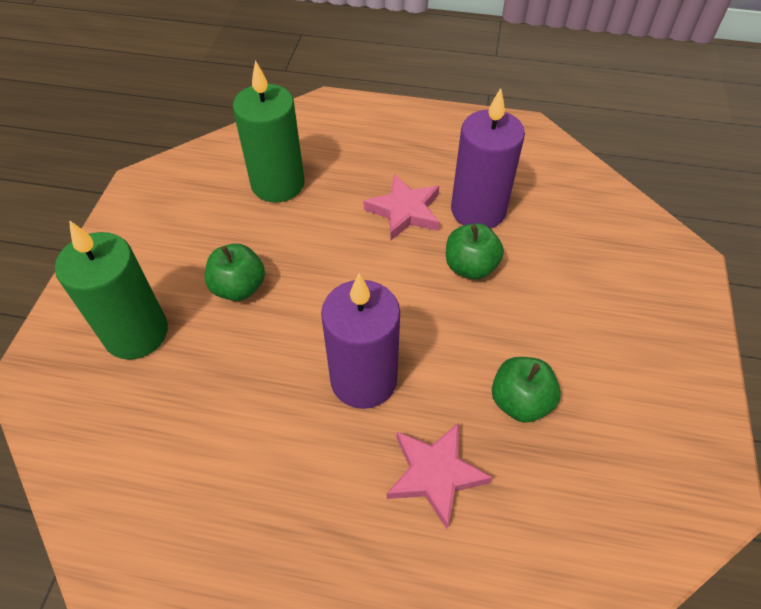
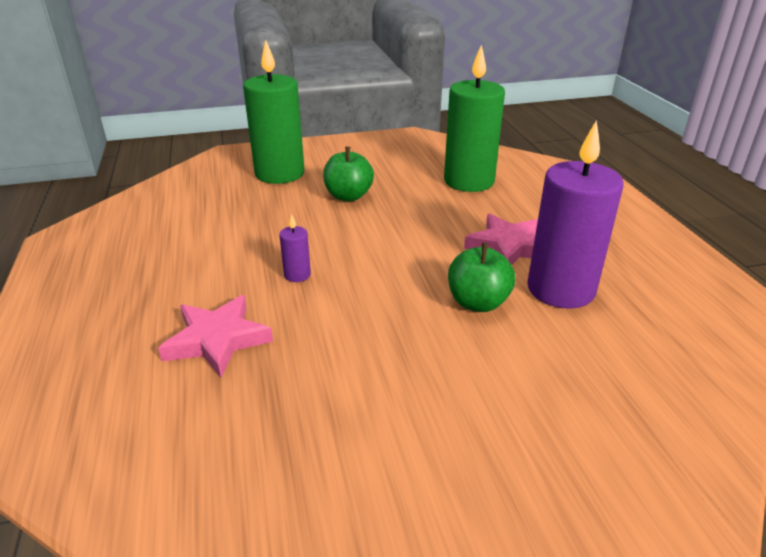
camera: 65 degrees right, 20 degrees down
purple candle [321,274,400,409] -> purple candle [279,214,311,282], size x0.41
green apple [492,357,561,423] -> none

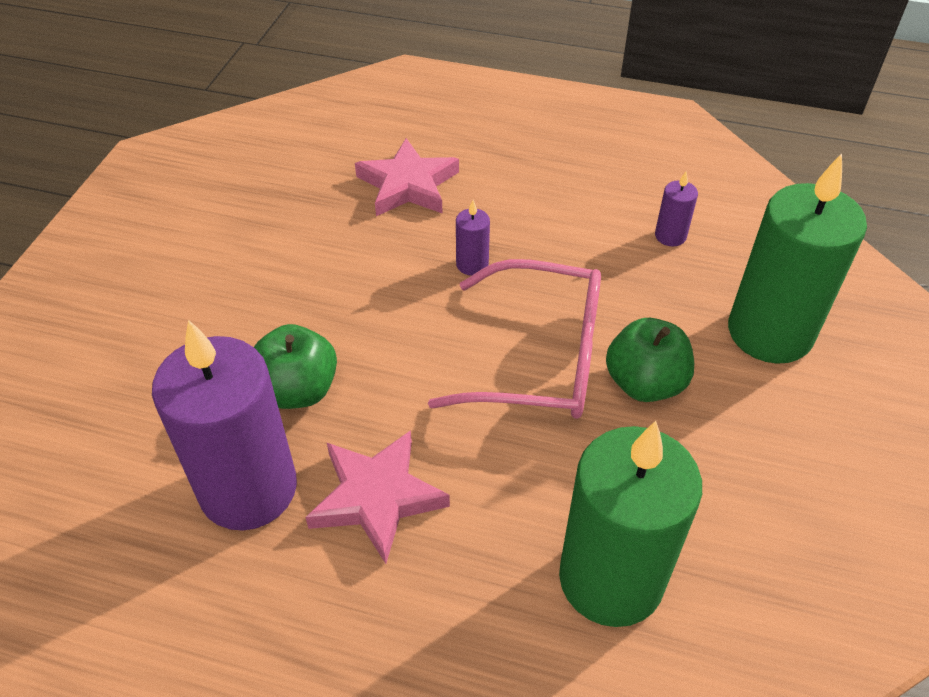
camera: 120 degrees right, 15 degrees up
none -> pink glasses [428,259,601,419]
none -> purple candle [655,171,698,246]

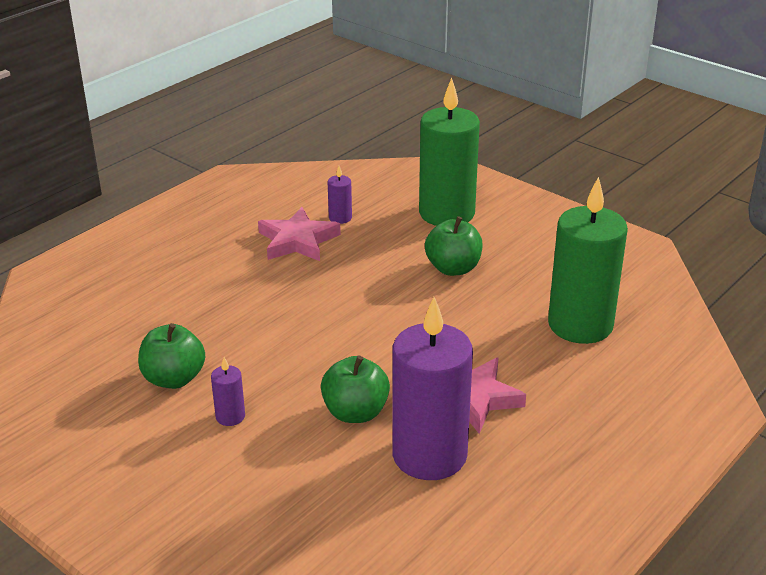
camera: 65 degrees left, 15 degrees down
pink star [355,138,459,216] -> pink star moved to [258,207,341,261]
pink glasses [428,259,601,419] -> none
purple candle [456,200,490,276] -> purple candle moved to [211,357,245,426]
none -> green apple [138,323,205,389]

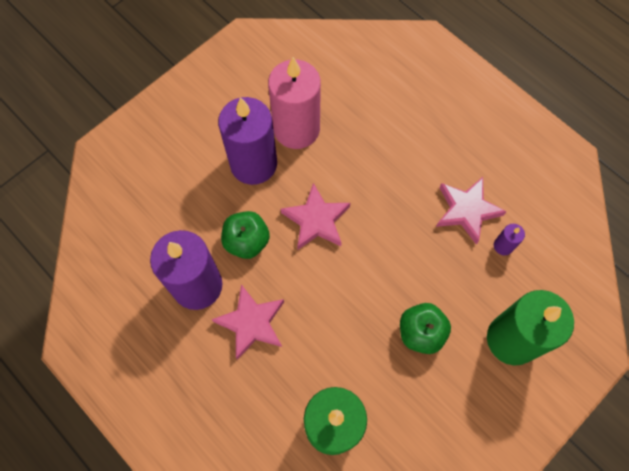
camera: 95 degrees right, 35 degrees up
green apple [138,323,205,389] -> pink candle [268,57,321,149]
purple candle [211,357,245,426] -> purple candle [218,97,277,185], size x2.43
none -> pink star [281,183,350,250]

